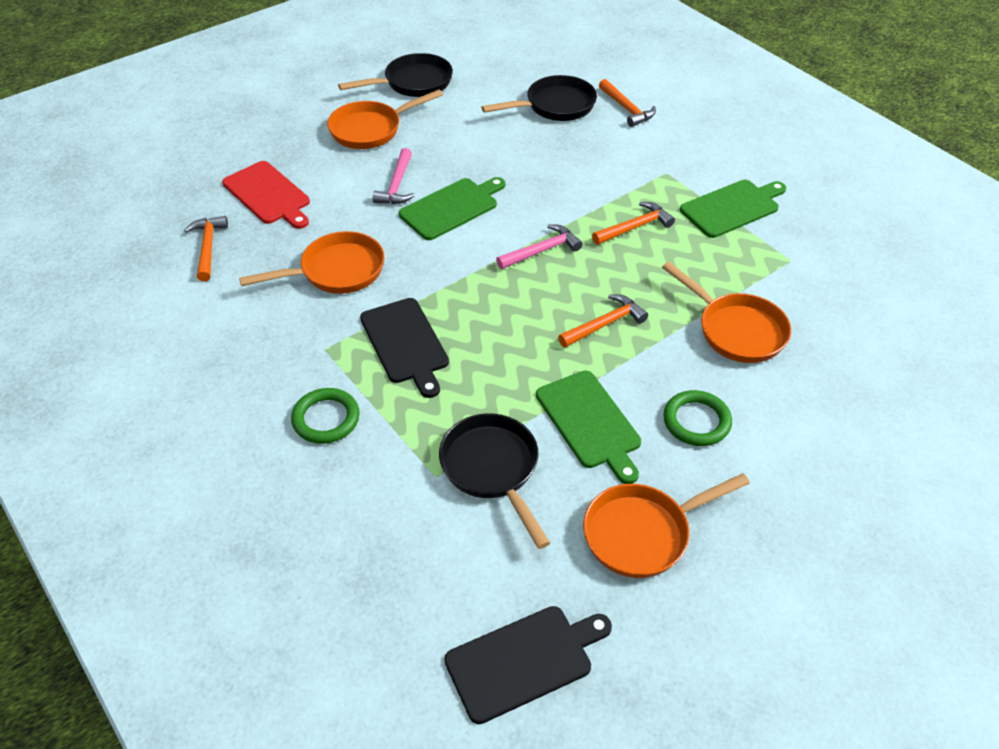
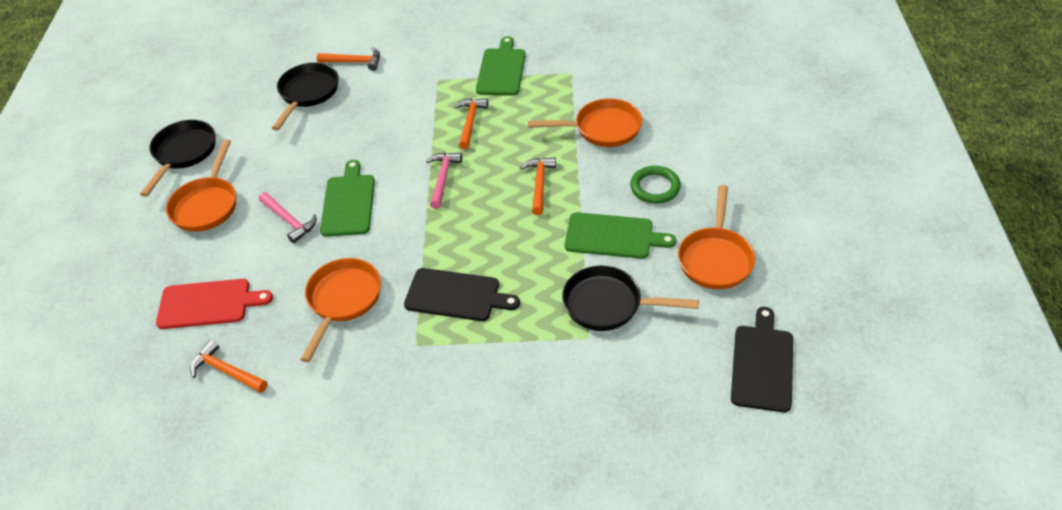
camera: 50 degrees left, 0 degrees up
green ring [291,388,360,444] -> none

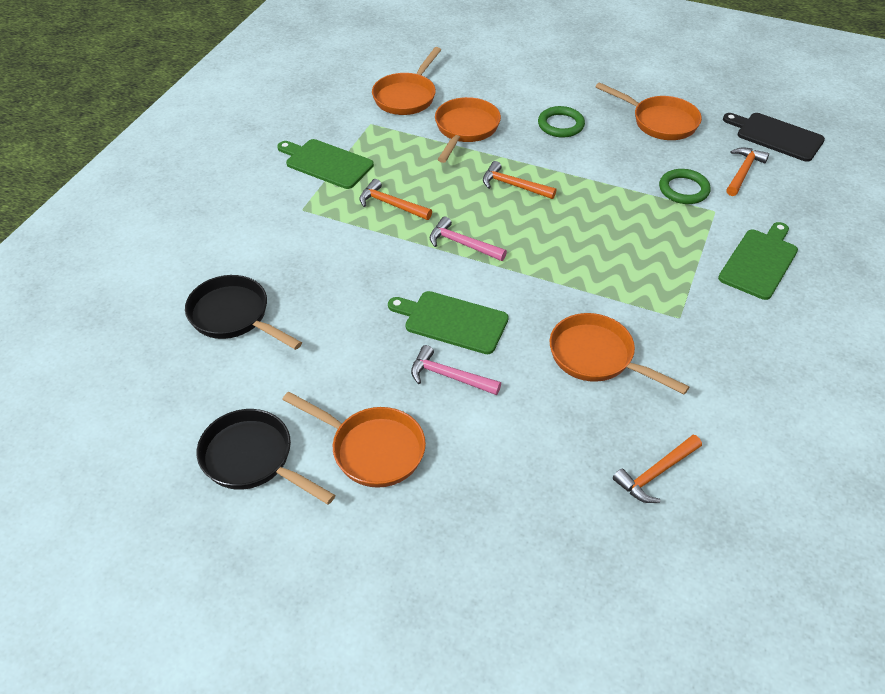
camera: 70 degrees left, 0 degrees up
red cutting board [156,279,273,329] -> none
pink hammer [259,192,316,243] -> pink hammer turned 135 degrees counterclockwise [411,345,501,395]
orange hammer [317,47,380,71] -> orange hammer moved to [726,147,769,196]
black cutting board [404,268,520,321] -> none
black pan [562,266,699,331] -> green ring [659,169,711,204]
green cutting board [565,212,676,259] -> green cutting board moved to [718,222,798,300]
none -> orange pan [372,47,441,115]

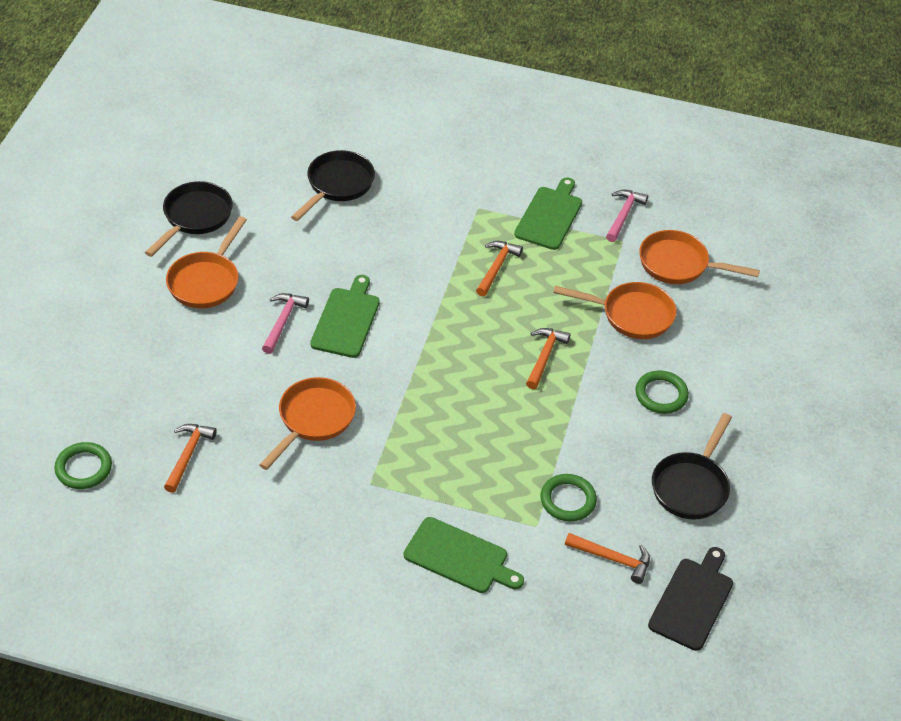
camera: 80 degrees right, 0 degrees up
pink hammer [430,217,507,261] -> pink hammer moved to [606,190,648,242]
orange pan [595,82,702,140] -> black pan [652,413,732,519]
orange hammer [613,435,702,503] -> orange hammer turned 60 degrees clockwise [164,424,217,493]
none -> green ring [54,442,112,489]

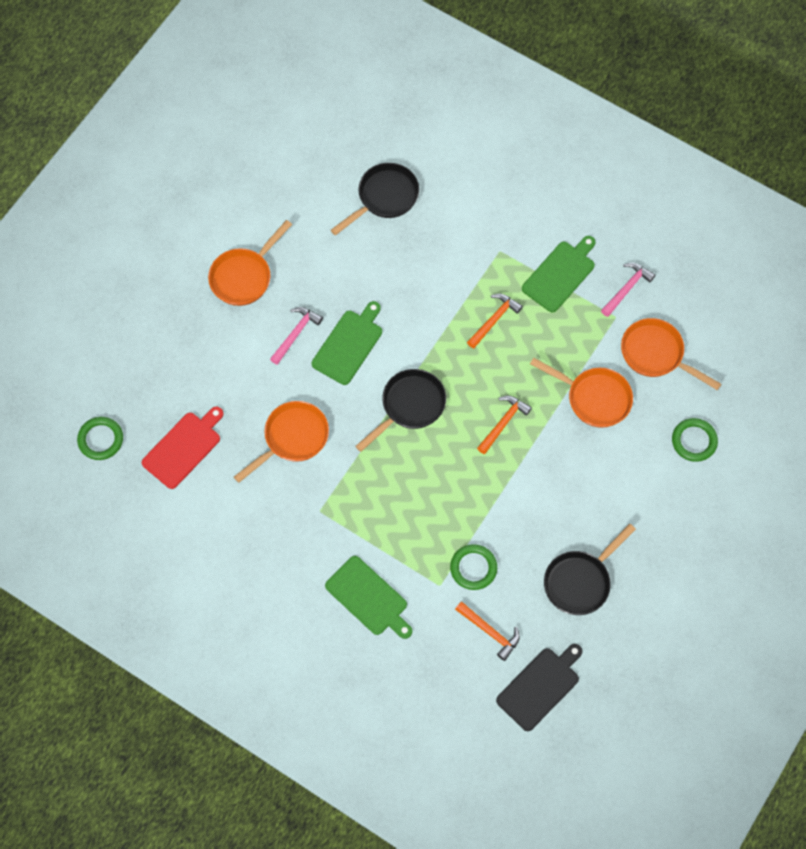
camera: 20 degrees right, 20 degrees up
black pan [145,181,233,257] -> black pan moved to [356,369,446,452]
orange hammer [164,424,217,493] -> red cutting board [142,407,223,489]
green ring [635,371,689,414] -> green ring moved to [672,418,718,462]

